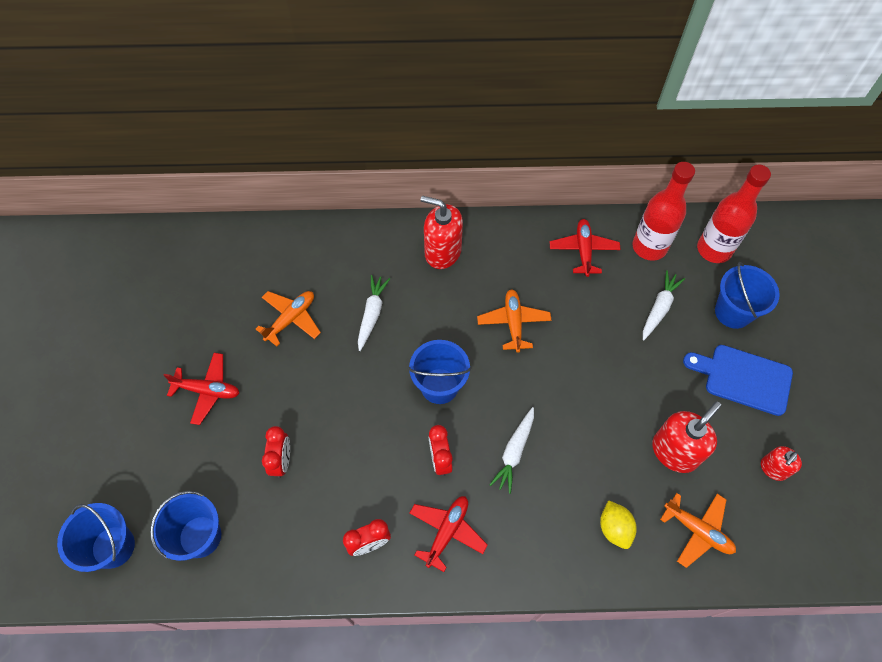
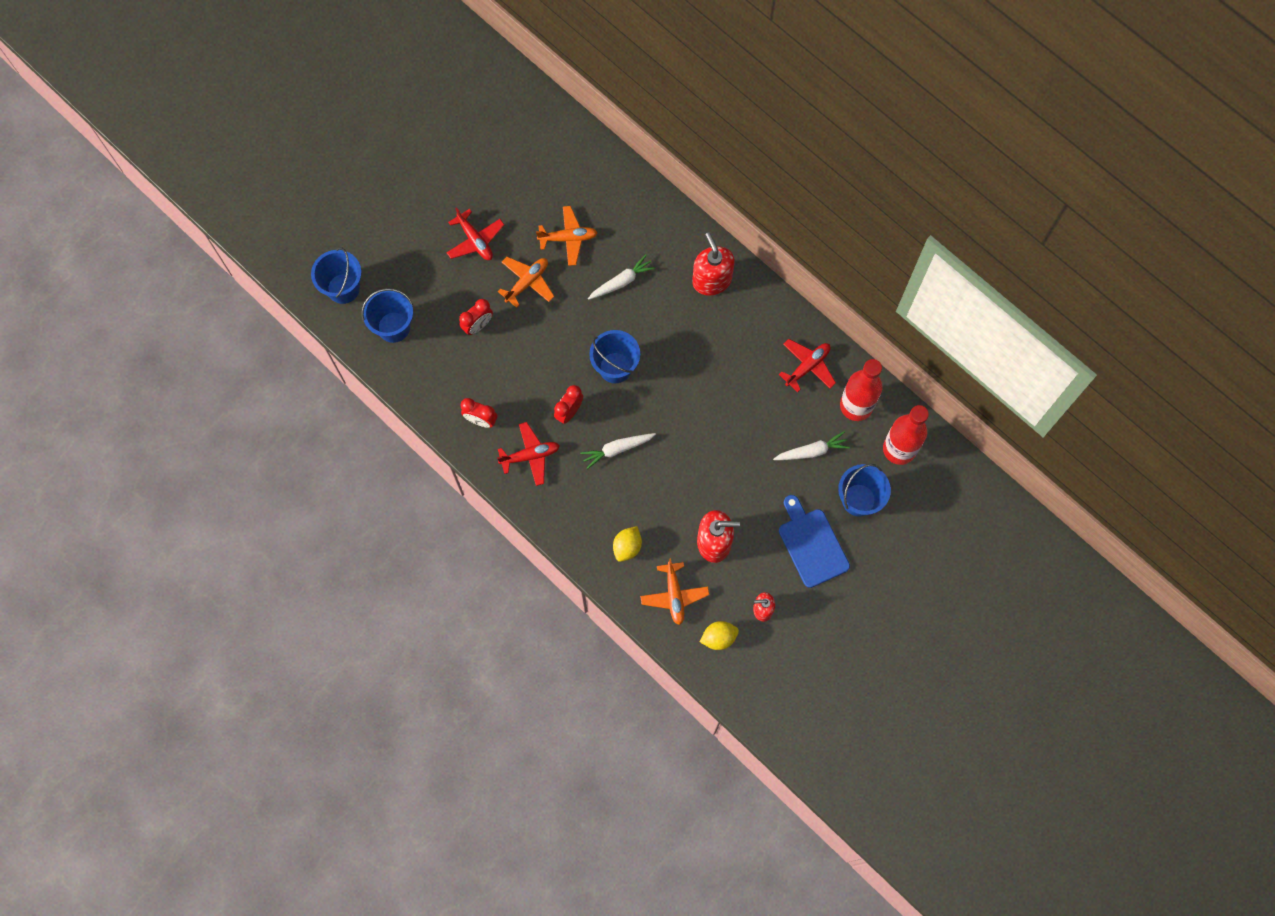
camera: 45 degrees right, 10 degrees up
orange plane [477,289,551,353] -> orange plane moved to [498,257,554,308]
none -> yellow lemon [700,621,739,650]

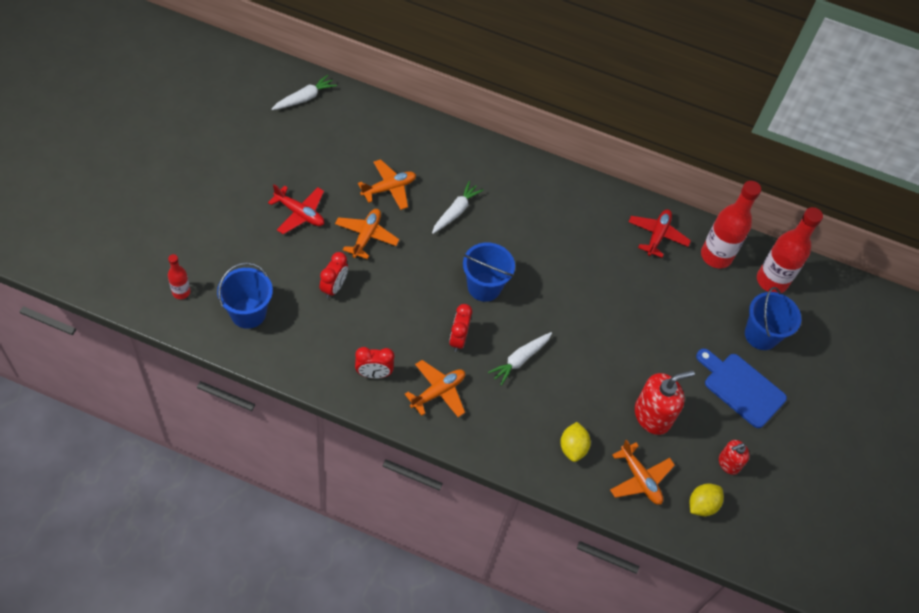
camera: 30 degrees left, 15 degrees down
blue bucket [311,247,361,304] -> red bottle [168,254,191,299]
red plane [497,422,560,486] -> orange plane [405,360,465,417]
red soap dispenser [692,232,735,296] -> none
white carrot [773,431,850,460] -> white carrot moved to [271,75,337,110]

